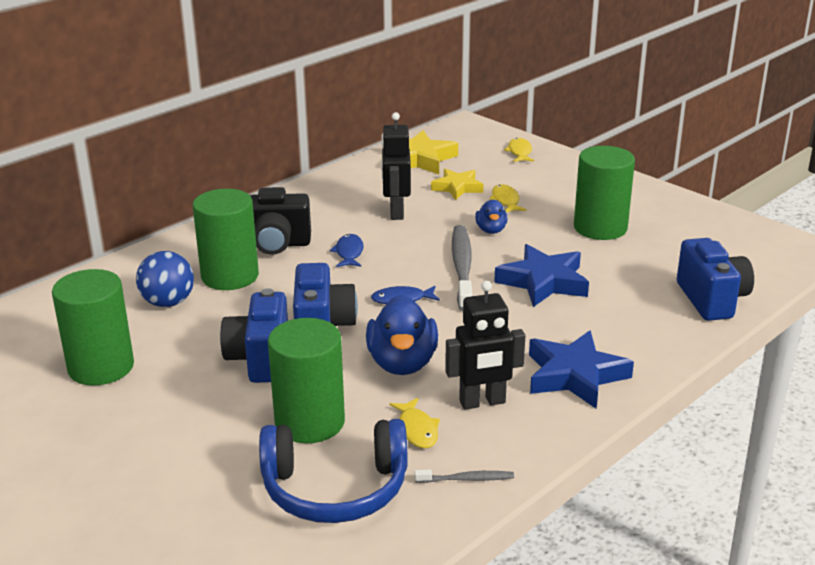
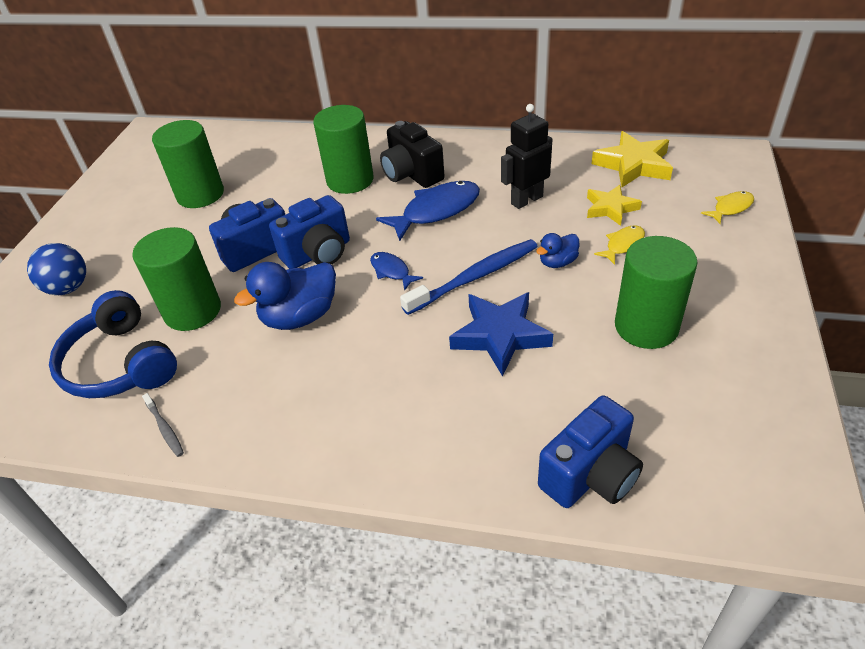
camera: 60 degrees right, 15 degrees up
blue ball [136,251,194,307] -> blue ball moved to [27,243,86,295]
blue fish [330,234,364,267] -> blue fish [376,181,480,241], size x1.88
yellow fish [389,398,440,448] -> none
black robot [445,281,525,410] -> none
grey toothbrush [452,225,472,311] -> blue toothbrush [400,239,538,315]
blue star [529,331,634,408] -> none

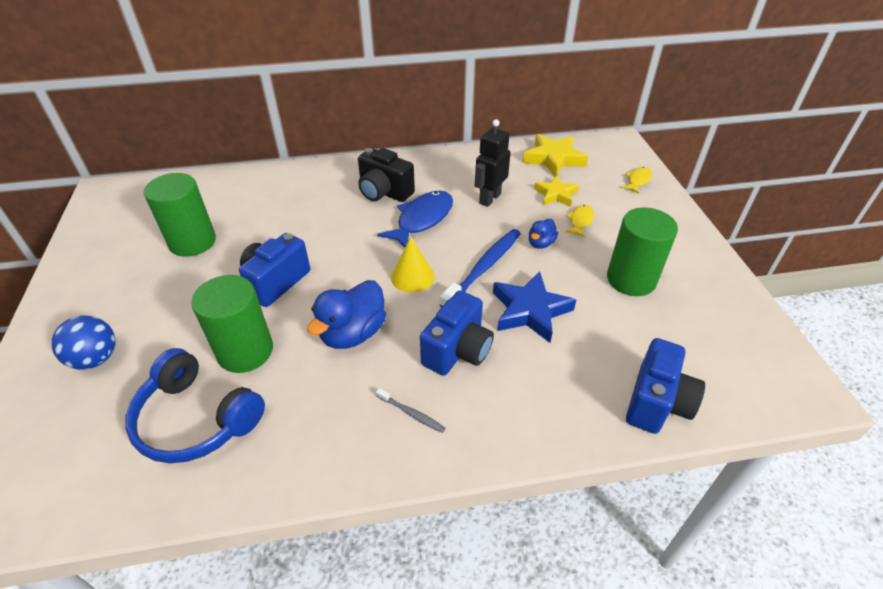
camera: 25 degrees left, 0 degrees up
grey toothbrush [142,393,184,457] -> grey toothbrush moved to [376,388,446,433]
blue camera [269,195,350,269] -> blue camera moved to [420,291,494,376]
green cylinder [313,105,374,194] -> none
blue fish [370,252,423,291] -> yellow cone [391,236,435,293]

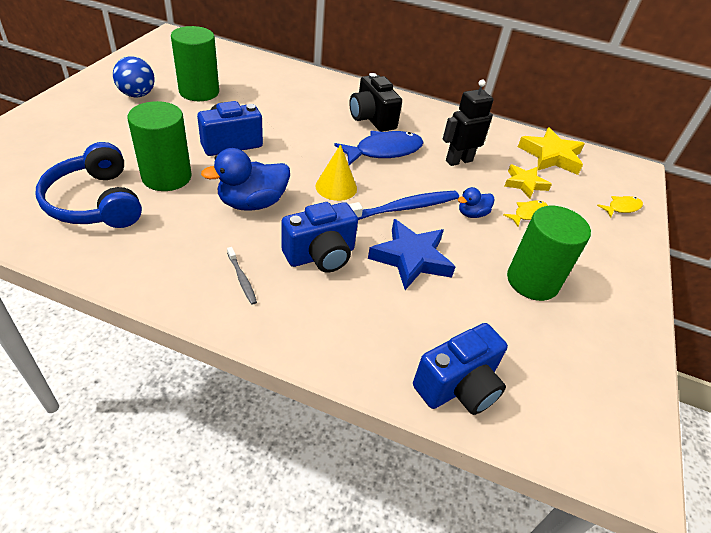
camera: 25 degrees right, 0 degrees up
blue ball [52,316,116,370] -> blue ball moved to [113,56,155,97]

